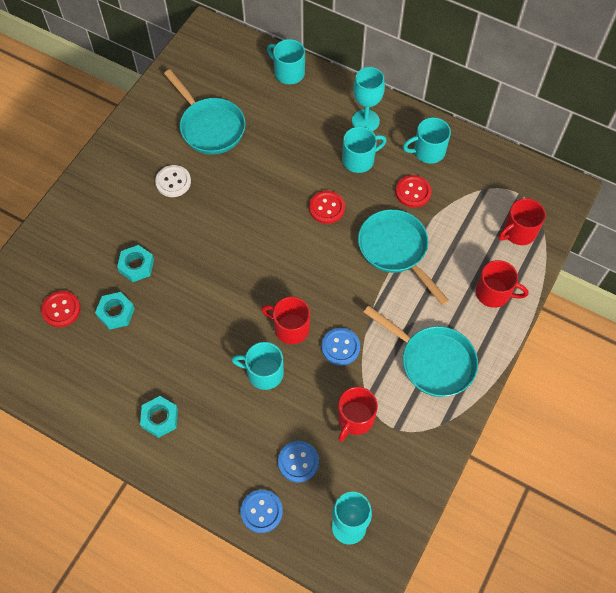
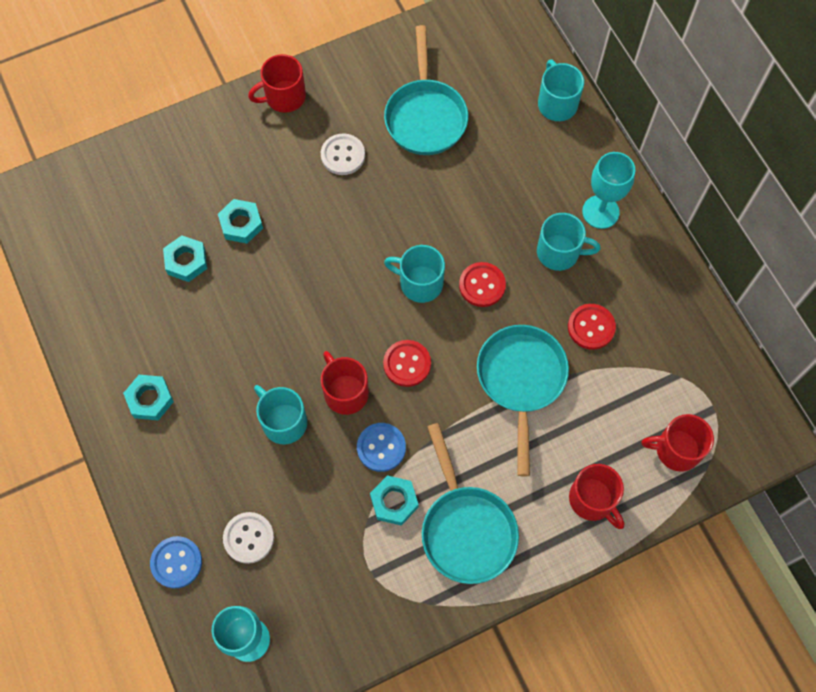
camera: 35 degrees right, 5 degrees up
red button [41,291,81,327] -> red button moved to [383,340,431,387]
blue button [278,441,319,483] -> white button [223,512,274,564]
red mug [338,387,378,442] -> red mug moved to [248,54,306,113]
turquoise mug [403,117,451,164] -> turquoise mug moved to [384,245,445,303]
none -> turquoise nut [370,475,419,526]

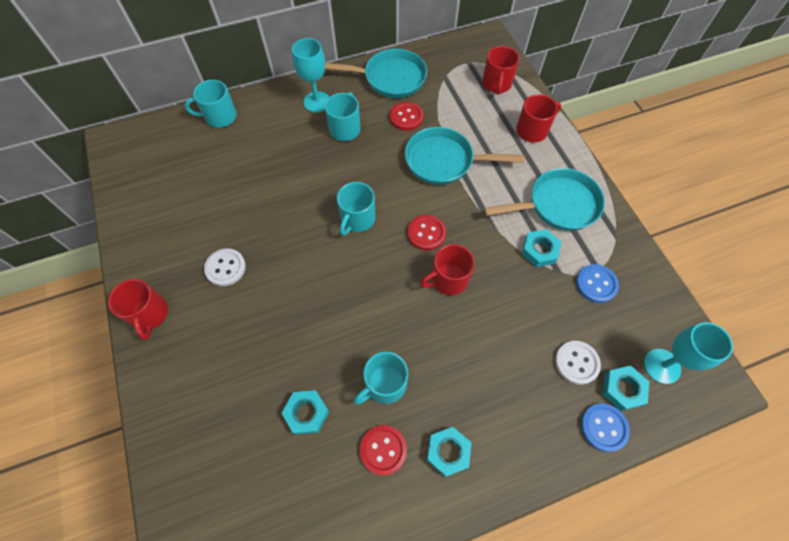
camera: 85 degrees left, 5 degrees down
turquoise nut [218,199,263,244] -> turquoise nut moved to [602,366,649,411]
turquoise mug [254,385,307,445] -> turquoise mug moved to [354,352,408,405]
blue button [357,423,406,472] -> blue button moved to [576,264,619,303]
turquoise pan [384,25,468,155] -> turquoise pan moved to [325,49,427,98]
red button [459,262,506,307] -> red button moved to [360,425,407,475]

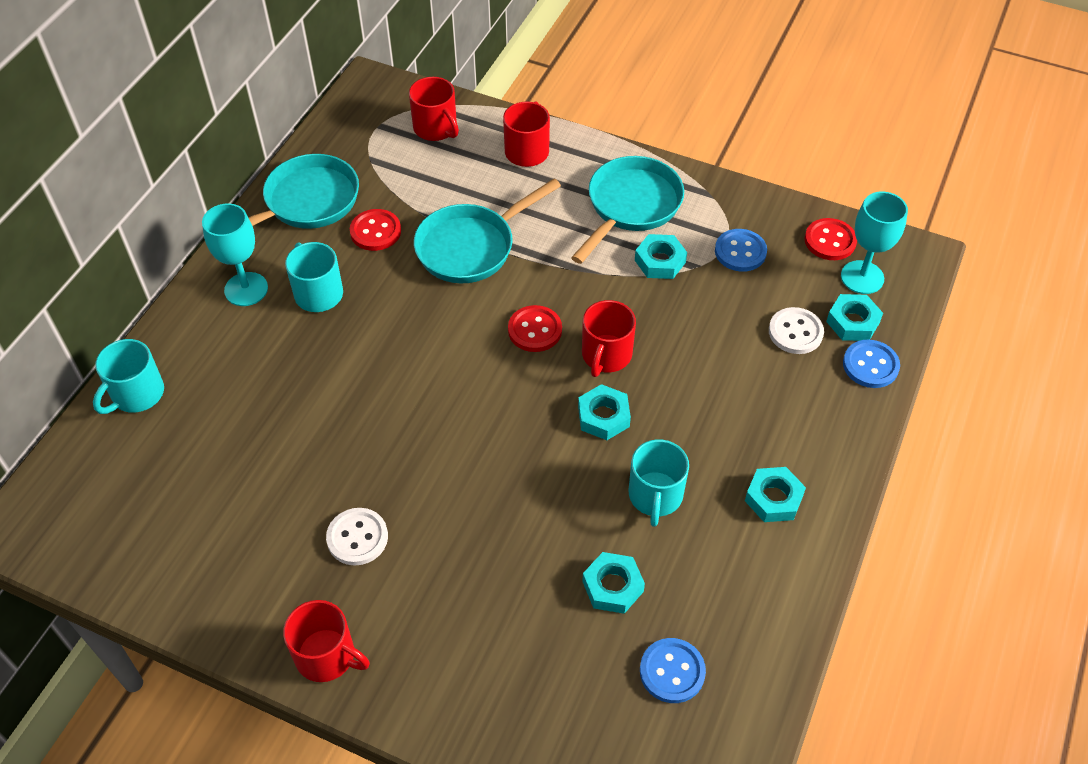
camera: 45 degrees left, 10 degrees down
turquoise mug [337,182,376,236] -> none
red button [360,425,407,475] -> red button moved to [805,218,857,260]
none -> turquoise nut [578,384,631,440]
none -> blue button [640,638,706,703]

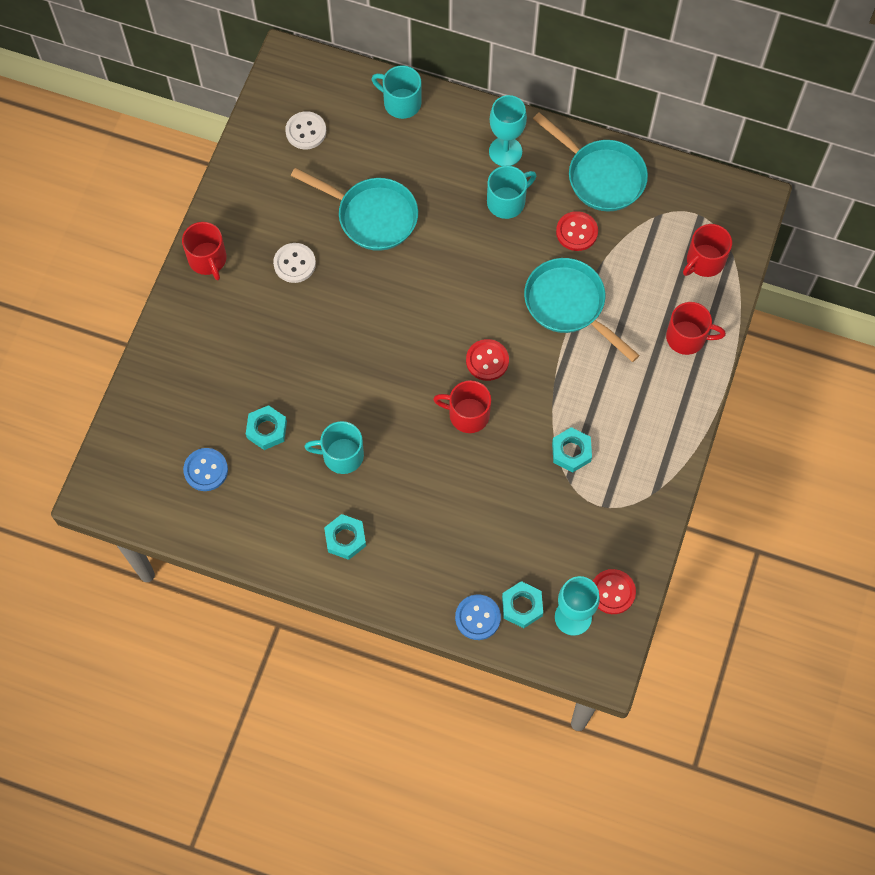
camera: 85 degrees right, 15 degrees up
red mug [283,600,370,682] -> red mug turned 45 degrees counterclockwise [182,222,227,280]
turquoise pan [571,156,684,264] -> turquoise pan moved to [291,168,418,251]
turquoise nut [578,384,631,440] -> none
blue button [715,229,767,272] -> none
white button [769,307,824,354] -> white button moved to [285,111,326,149]

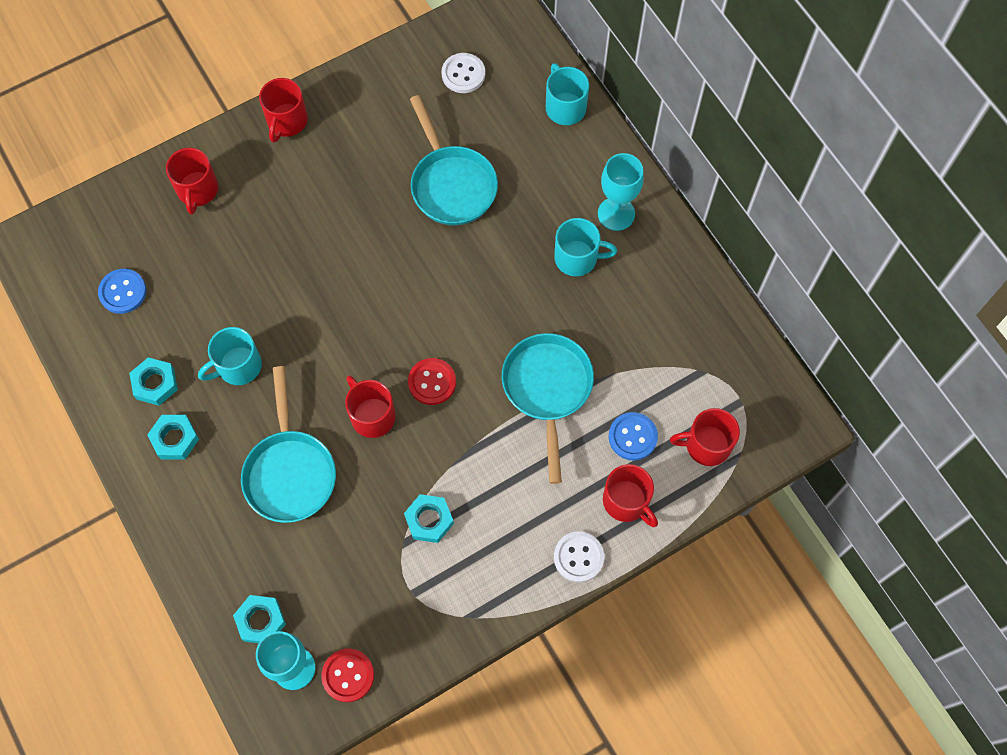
camera: 40 degrees right, 0 degrees up
turquoise nut [246,405,287,450] -> turquoise nut moved to [129,357,178,406]
white button [273,243,316,283] -> white button moved to [554,531,605,583]
turquoise mug [304,421,364,474] -> turquoise mug turned 75 degrees counterclockwise [198,327,262,385]
blue button [455,594,501,640] -> blue button moved to [609,412,658,461]
turquoise pan [533,113,648,212] -> turquoise pan moved to [241,366,336,523]
red button [556,211,598,251] -> none
none -> red mug [166,148,218,214]

